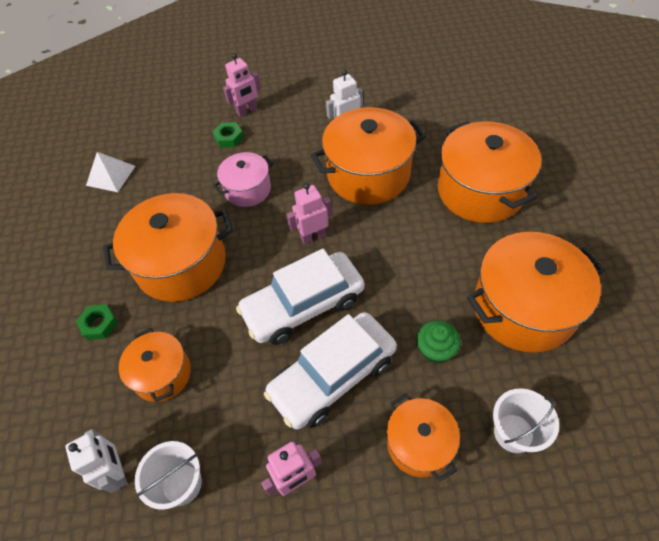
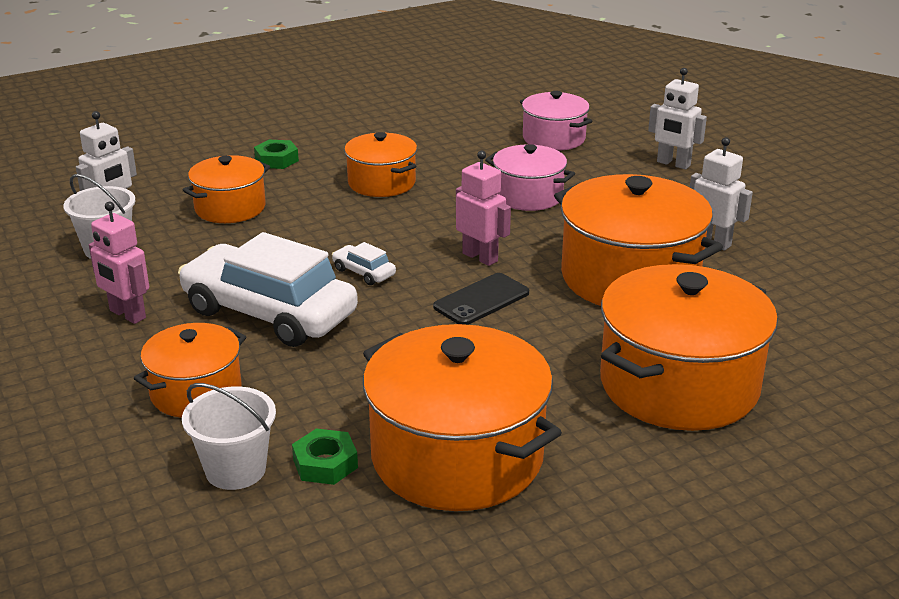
camera: 65 degrees right, 25 degrees down
white pyramid [86,152,135,192] -> none
orange pot [103,193,233,302] -> orange pot [344,132,417,197], size x0.57
green nut [213,122,244,148] -> green nut moved to [292,428,358,485]
pink robot [223,53,261,117] -> white robot [648,68,707,169]
white car [236,249,364,345] -> white car [332,242,396,285], size x0.40
green cupcake [417,320,461,364] -> none
none -> black phone [433,273,529,325]
none -> pink pot [520,91,592,151]

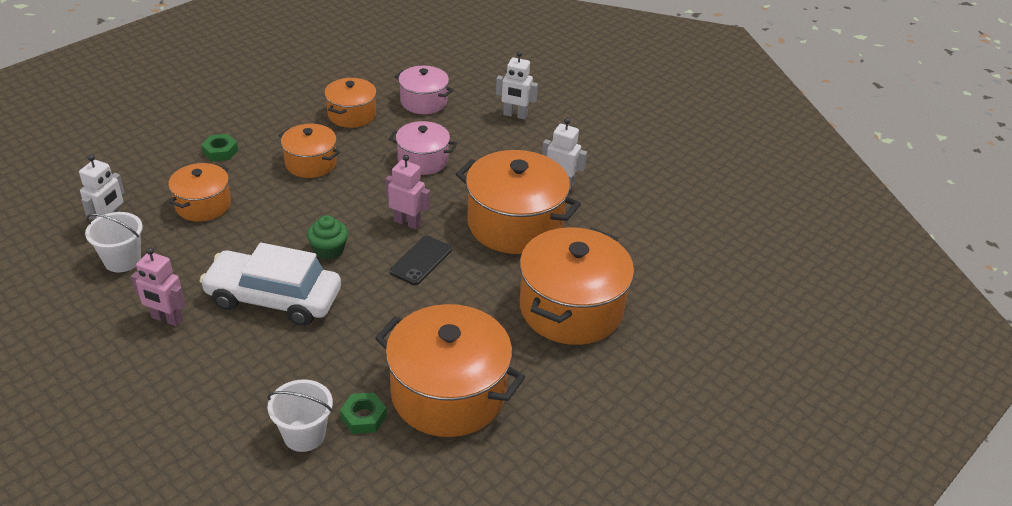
camera: 20 degrees left, 10 degrees up
orange pot [134,323,246,418] -> orange pot moved to [324,78,377,128]
white car [332,242,396,285] -> green cupcake [307,215,348,260]

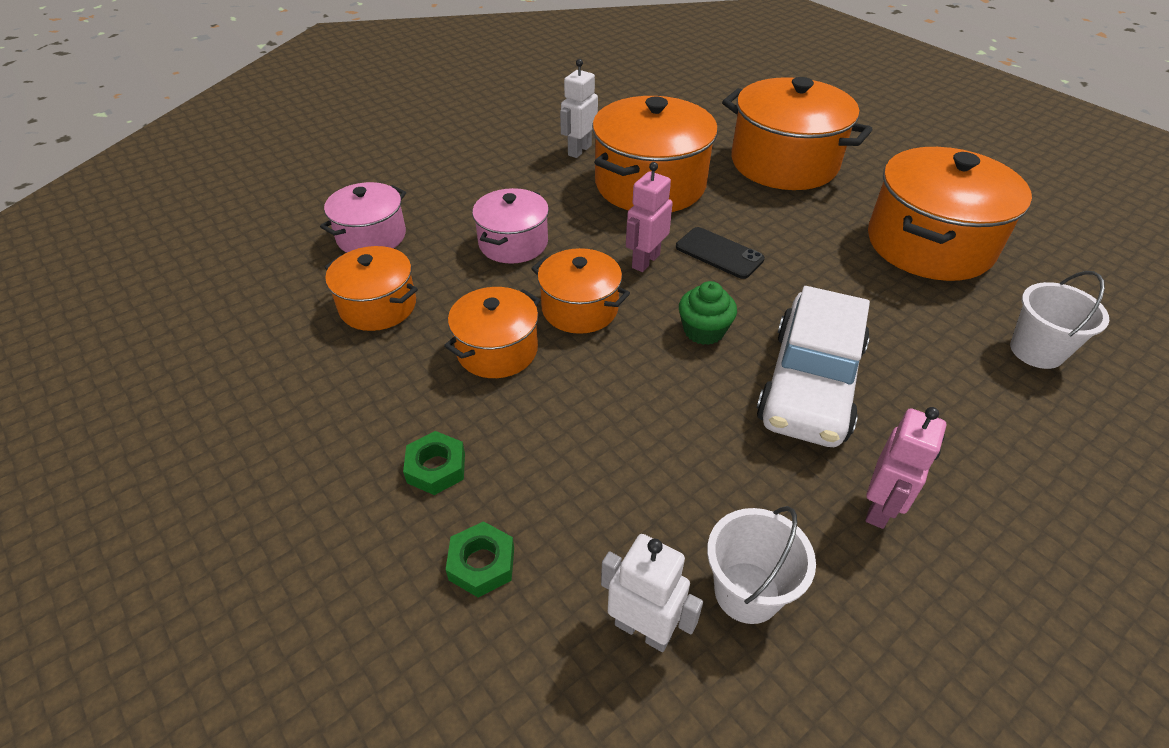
camera: 80 degrees left, 5 degrees up
orange pot [168,163,231,222] -> orange pot moved to [531,248,630,334]
green nut [340,393,387,434] -> green nut moved to [446,521,514,598]
white robot [496,51,538,119] -> none

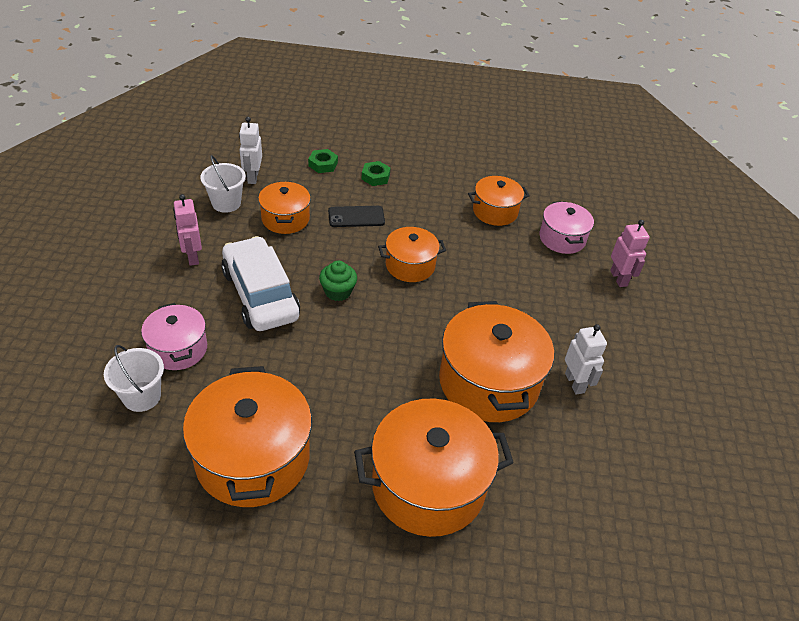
camera: 130 degrees right, 0 degrees up
orange pot [444,287,540,378] -> orange pot moved to [258,181,311,234]
pink pot [472,188,549,264] -> pink pot moved to [141,303,207,370]
white robot [601,534,703,652] -> white robot turned 105 degrees clockwise [239,117,262,184]
pink robot [626,162,673,272] -> pink robot moved to [610,220,650,287]
black phone [676,227,765,279] -> black phone moved to [328,206,385,227]

